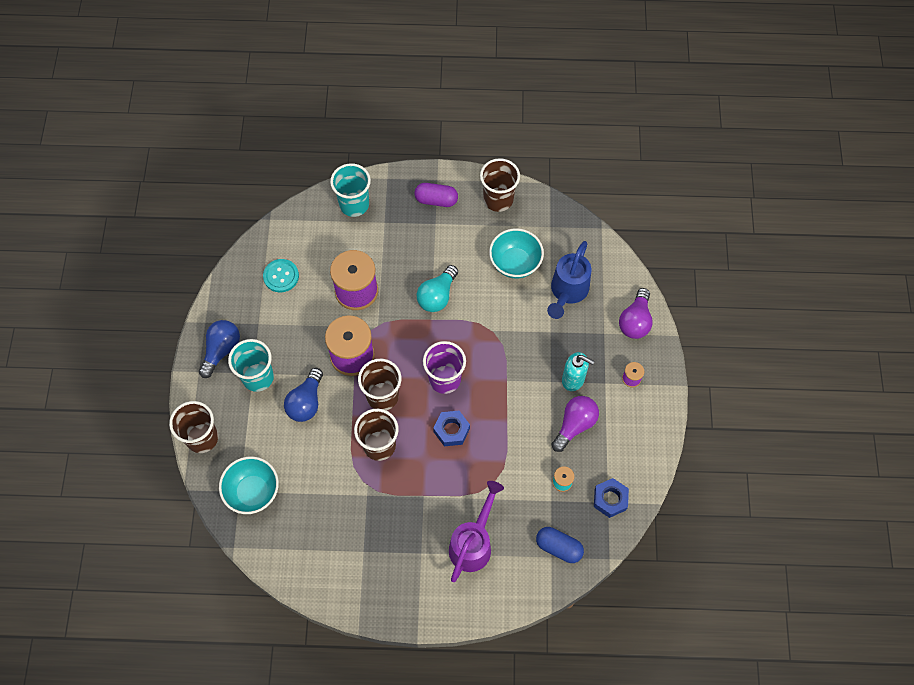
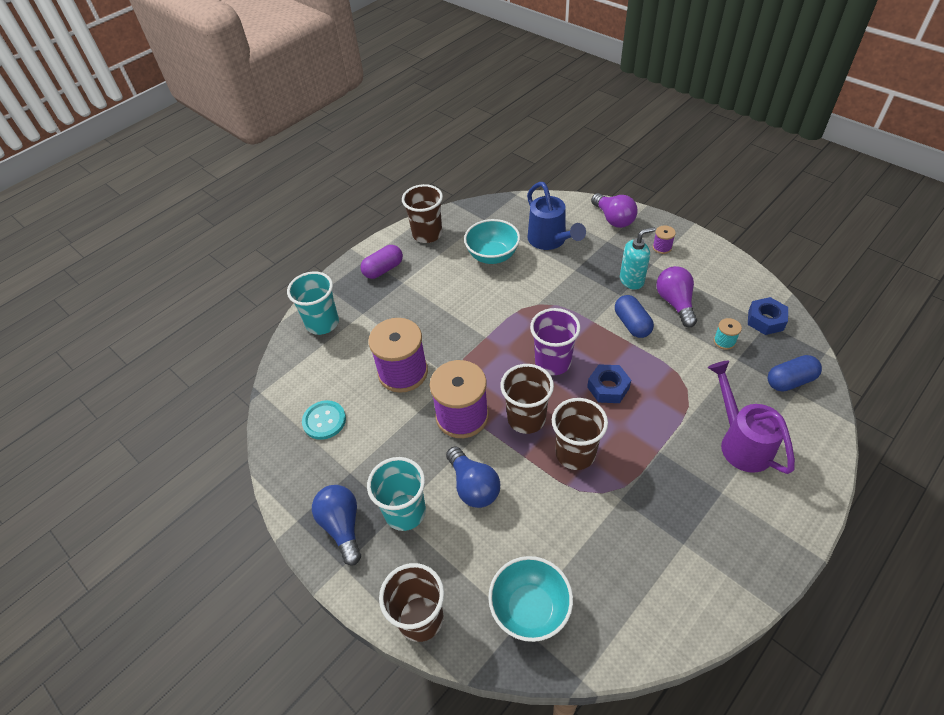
camera: 45 degrees left, 15 degrees down
turquoise light bulb [417,265,458,312] -> none
none -> blue capsule [615,295,654,338]

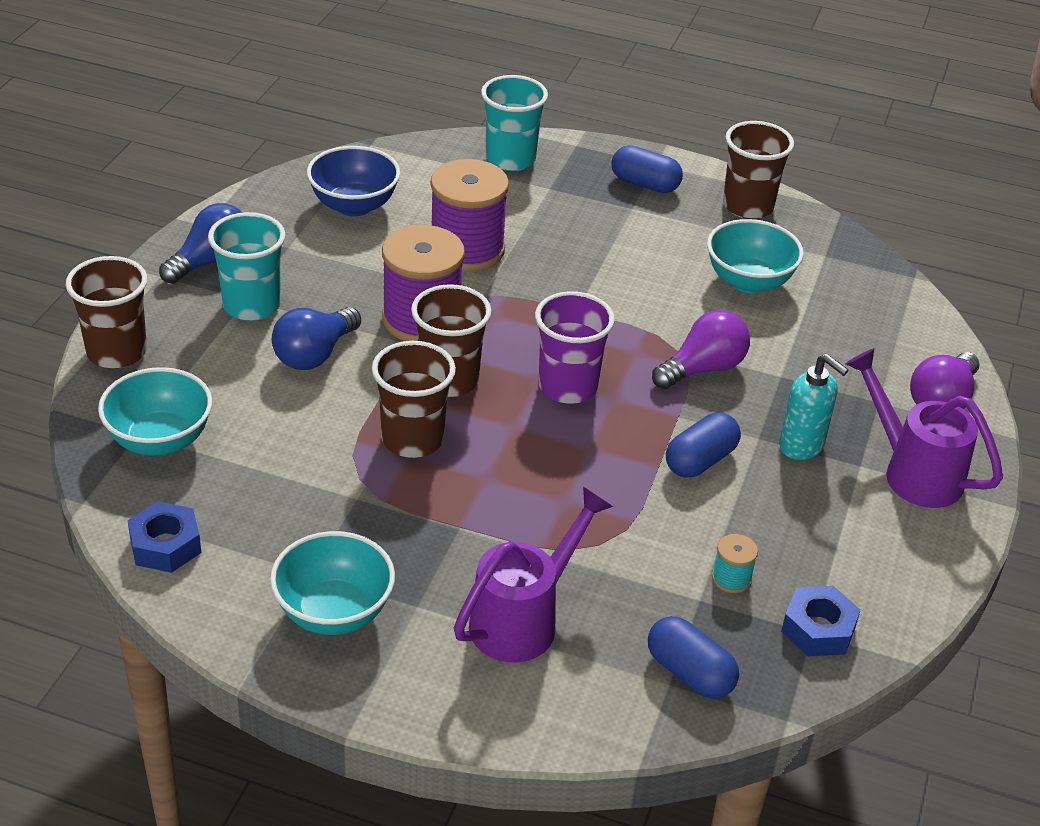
camera: 60 degrees right, 10 degrees down
turquoise button [302,400,346,440] -> blue bowl [307,146,400,216]
purple capsule [361,245,403,279] -> blue capsule [612,146,683,193]
blue watering can [527,182,586,250] -> none
blue nut [587,364,631,403] -> blue nut moved to [127,501,201,573]
purple spool [653,225,676,254] -> purple watering can [845,348,1003,508]
purple light bulb [657,266,697,327] -> purple light bulb moved to [652,310,750,389]
none -> turquoise bowl [270,531,395,635]

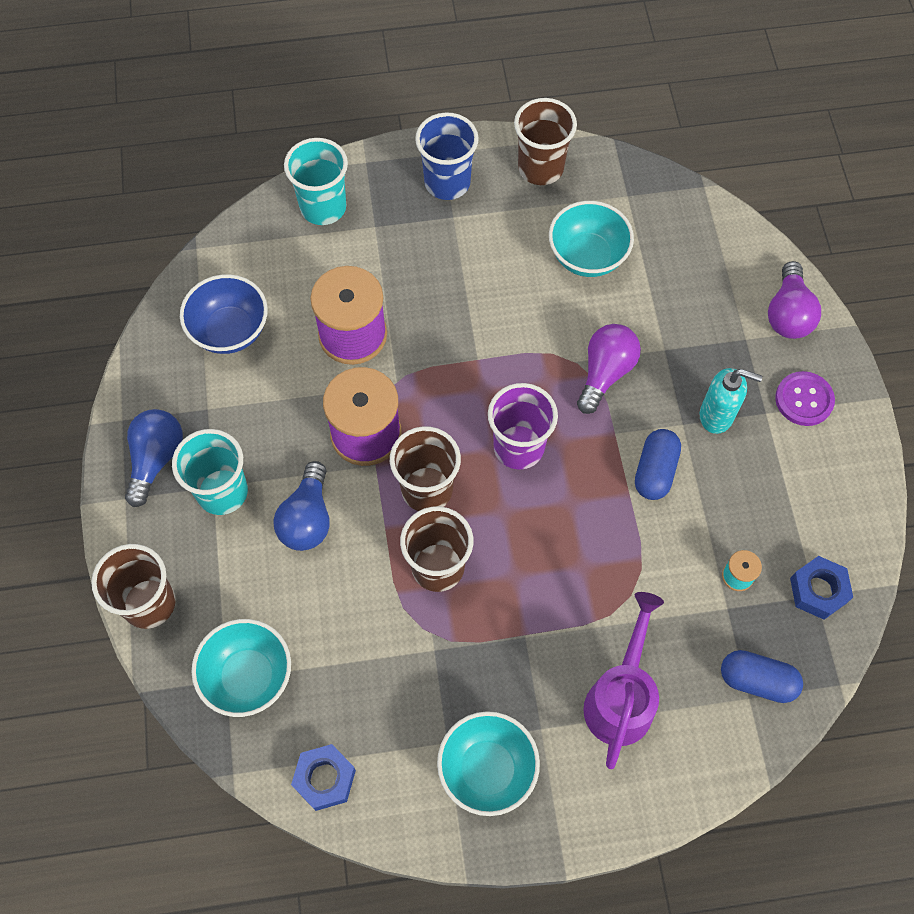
camera: 25 degrees left, 25 degrees up
blue capsule [612,146,683,193] -> blue cup [415,113,479,200]
purple watering can [845,348,1003,508] -> purple button [775,371,835,426]

